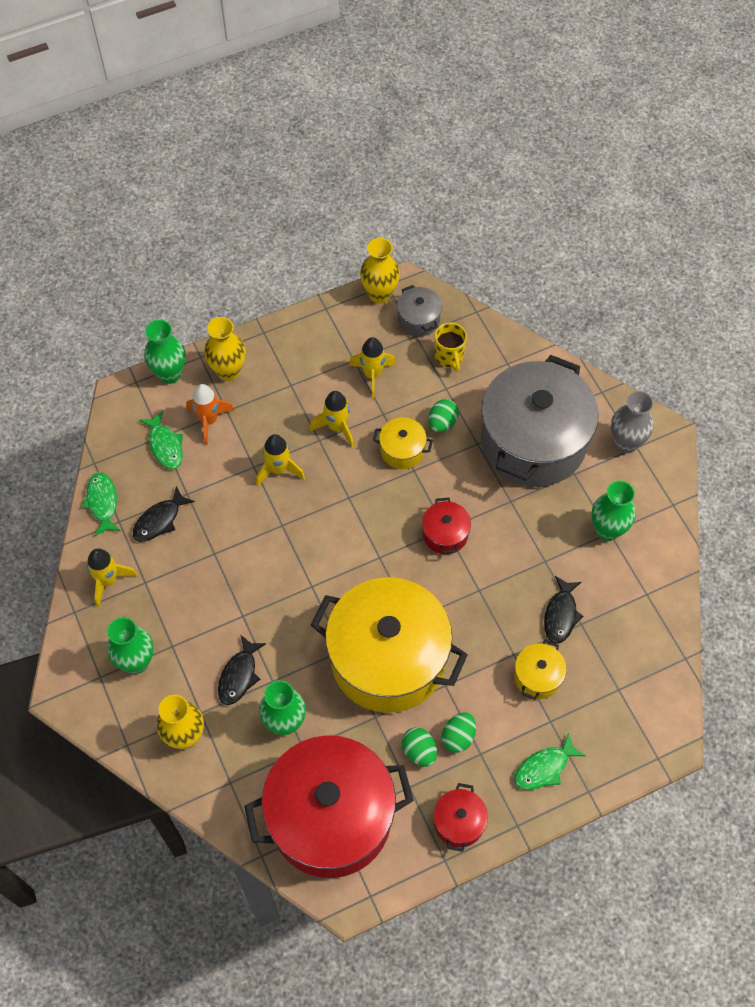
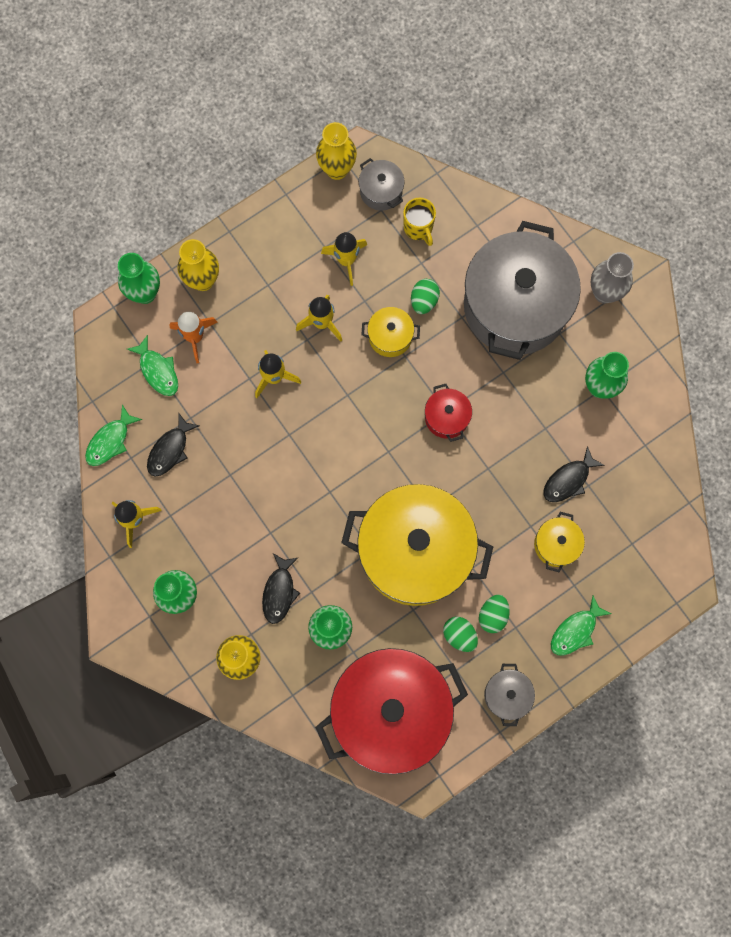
camera: 10 degrees left, 15 degrees up
green fish [81,472,120,537] -> green fish turned 120 degrees counterclockwise [85,404,142,466]
red pot [434,783,488,852] -> grey pot [484,664,535,726]
black fish [544,576,583,644] -> black fish turned 45 degrees clockwise [543,446,605,502]

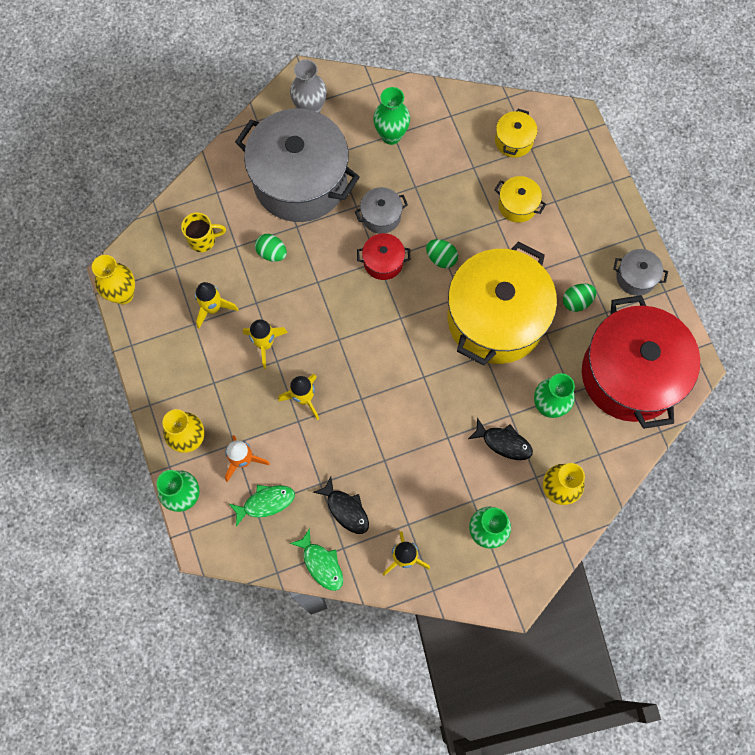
camera: 75 degrees left, 5 degrees down
grey pot [359,158,405,211] -> grey pot moved to [355,187,408,234]
yellow pot [361,307,420,357] -> yellow pot moved to [495,109,538,158]
green egg [479,595,510,633] -> green egg moved to [426,239,458,268]
black fish [543,446,605,502] -> none
green fish [551,596,612,656] -> none

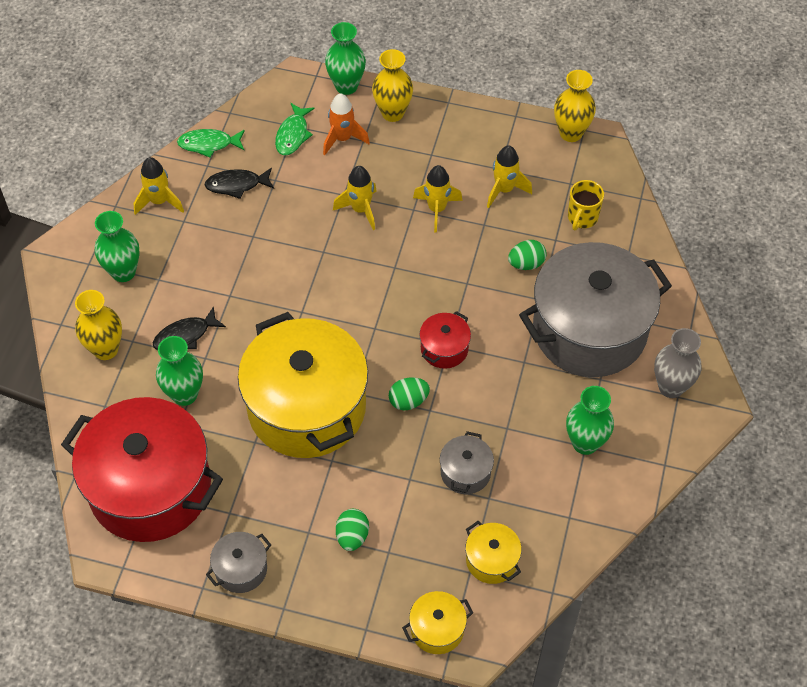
camera: 125 degrees right, 15 degrees down
grey pot [355,187,408,234] -> grey pot moved to [440,431,494,494]
yellow pot [495,176,546,223] -> yellow pot moved to [402,591,473,654]
green egg [563,284,596,312] -> green egg moved to [336,509,369,551]

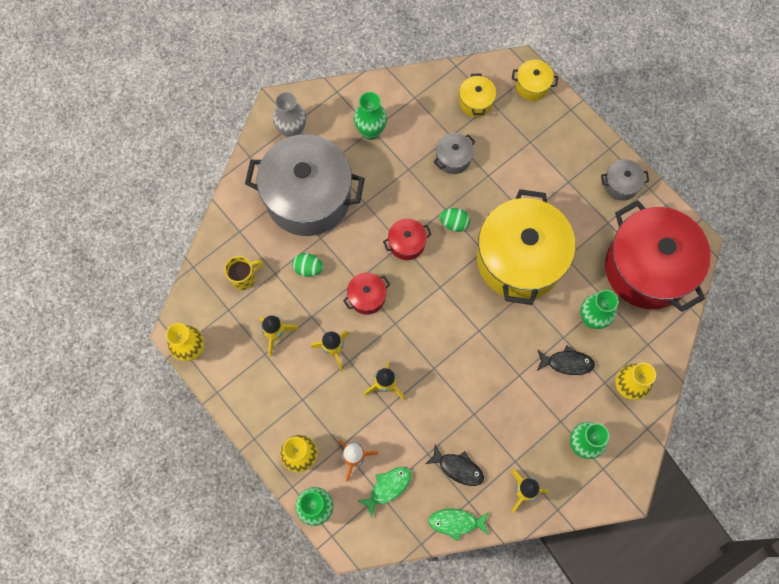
camera: 145 degrees left, 15 degrees up
green fish [177,129,245,158] -> green fish turned 150 degrees clockwise [428,509,489,541]
green egg [336,509,369,551] -> none
none -> red pot [343,273,390,315]

